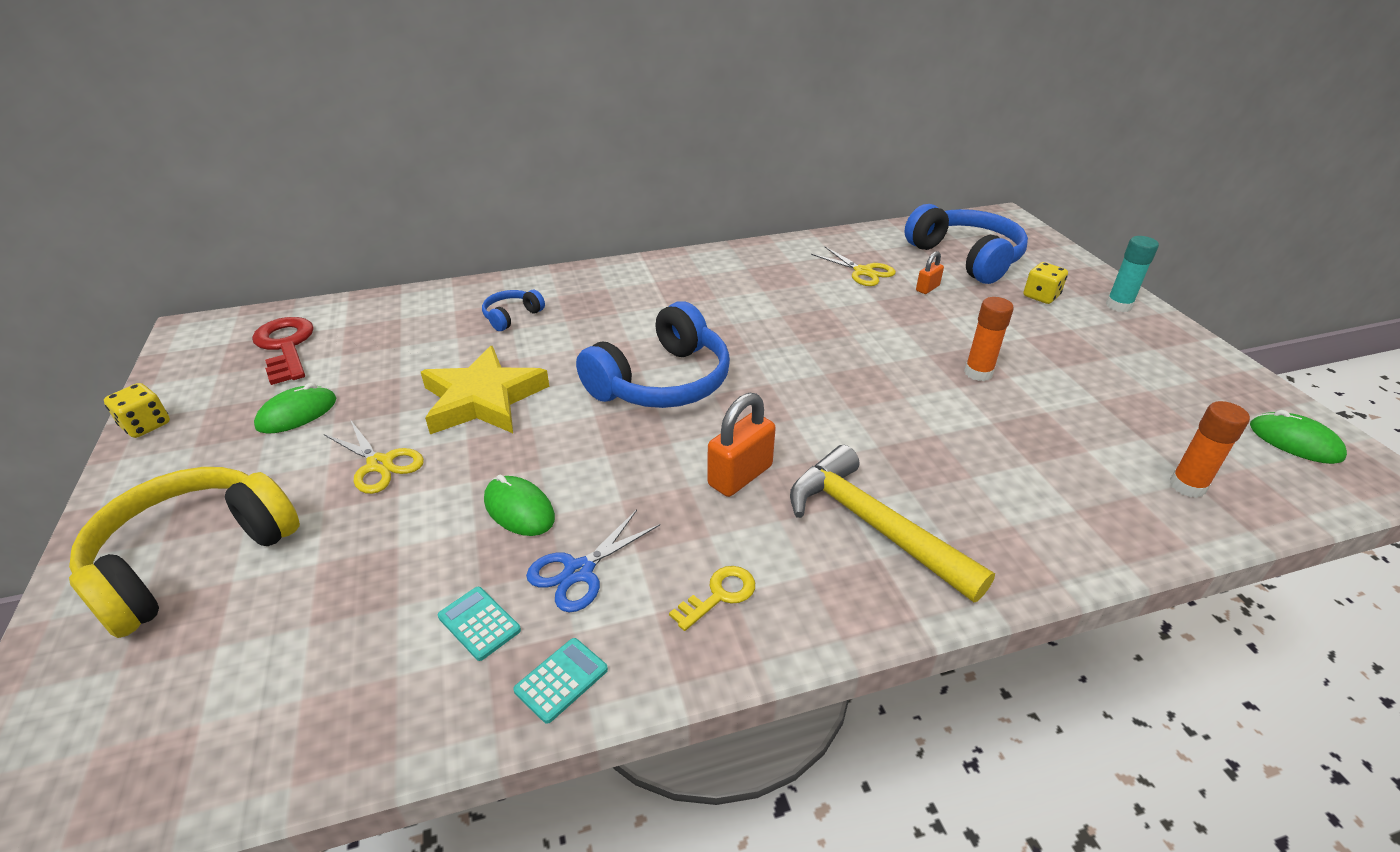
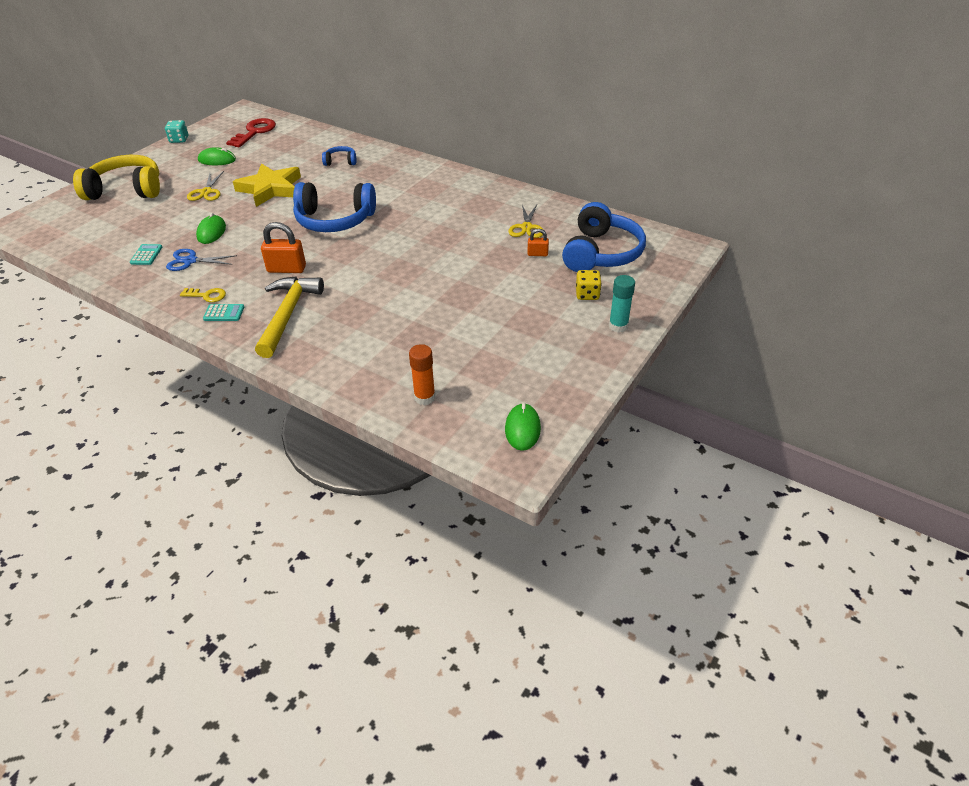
camera: 50 degrees right, 5 degrees up
yellow dice [104,383,170,438] -> turquoise dice [165,120,189,143]
turquoise calculator [513,638,608,724] -> turquoise calculator moved to [203,304,244,321]
orange glue stick [964,297,1014,381] -> none

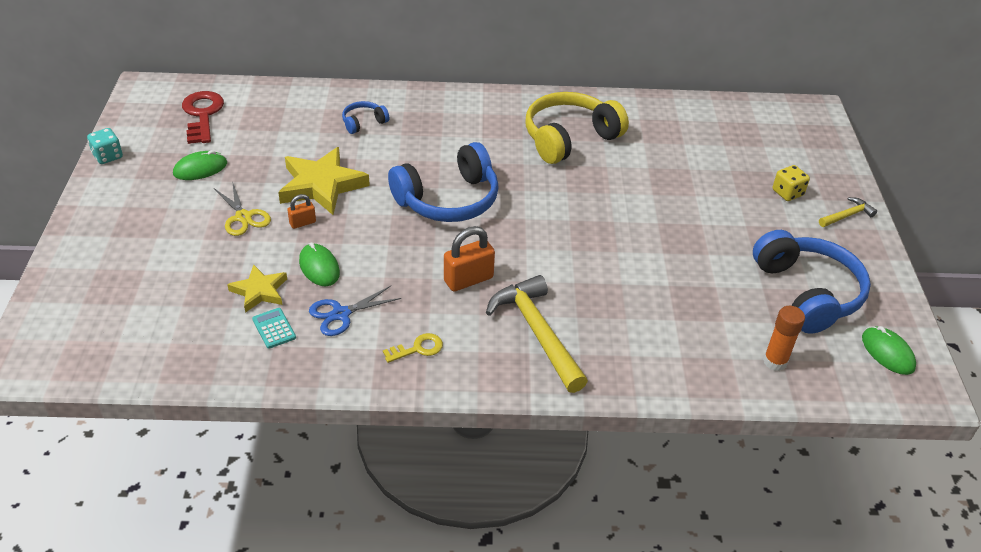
camera: 35 degrees left, 0 degrees up
yellow headphones [73,155,160,200] -> yellow headphones moved to [526,92,629,164]
turquoise calculator [203,304,244,321] -> none
yellow scissors [508,205,543,238] -> none
orange padlock [527,229,549,256] -> orange padlock moved to [287,194,316,229]
blue headphones [562,202,646,272] -> blue headphones moved to [753,230,871,334]
turquoise glue stick [609,275,635,333] -> yellow hammer [819,197,877,227]
none -> yellow star [227,265,287,313]

